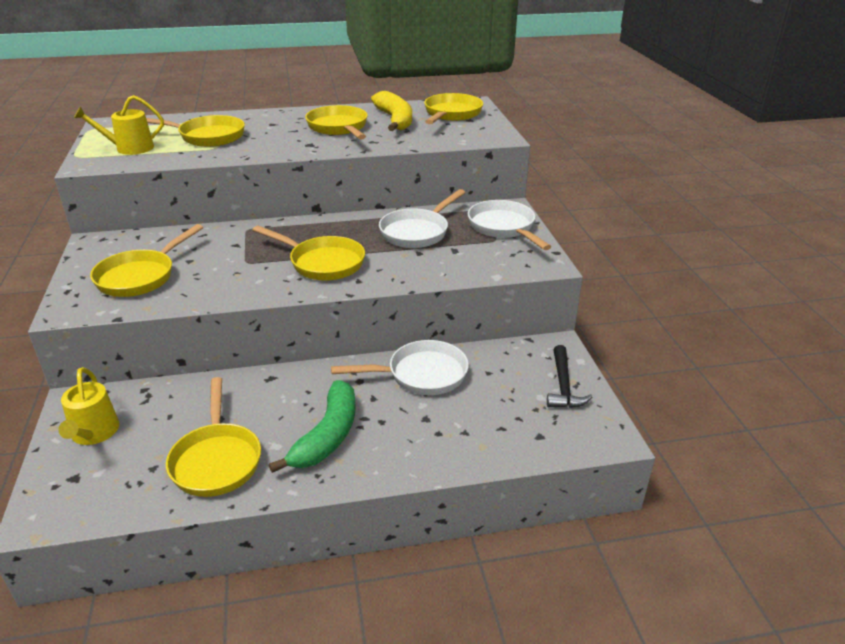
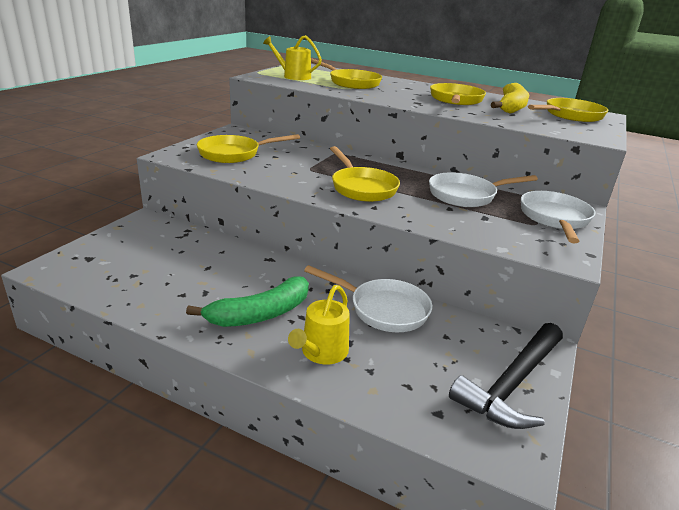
camera: 35 degrees right, 5 degrees down
yellow watering can [58,367,119,445] -> yellow watering can moved to [288,285,350,365]
yellow pan [166,377,261,497] -> none
black hammer [547,345,593,408] -> black hammer [449,323,563,429], size x1.59

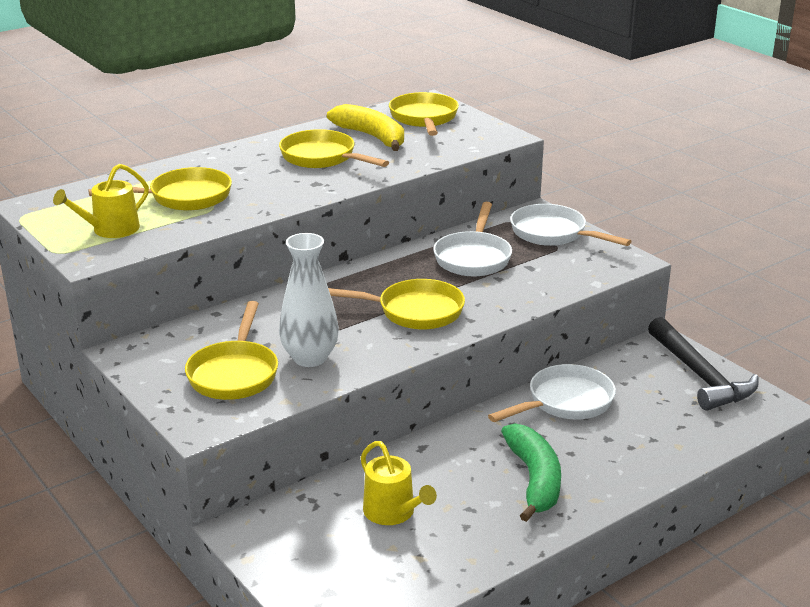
camera: 60 degrees left, 0 degrees up
yellow watering can [288,285,350,365] -> yellow watering can moved to [360,441,437,525]
none -> white vase [279,233,339,367]

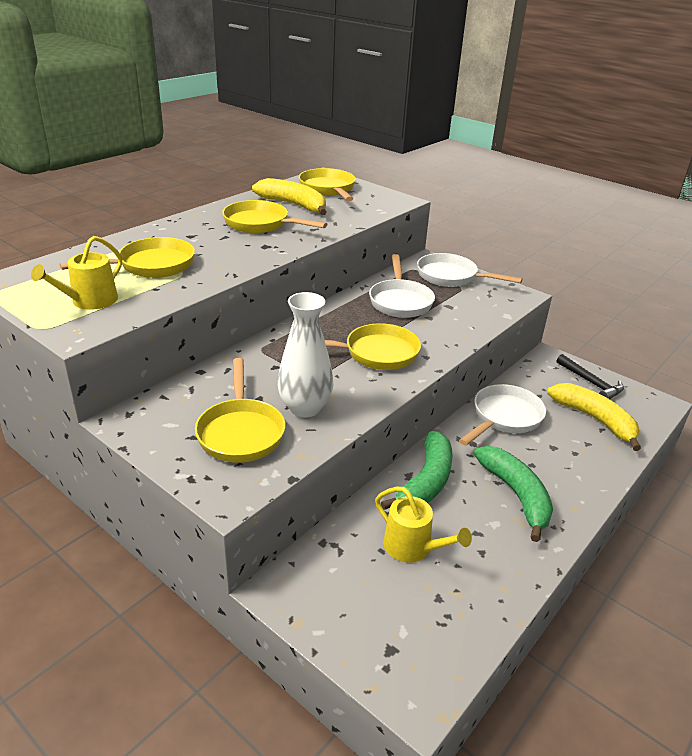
camera: 15 degrees left, 5 degrees up
black hammer [648,317,759,411] -> black hammer [557,354,624,399], size x0.63
none -> green banana [381,431,453,510]
none -> yellow banana [547,383,641,451]

